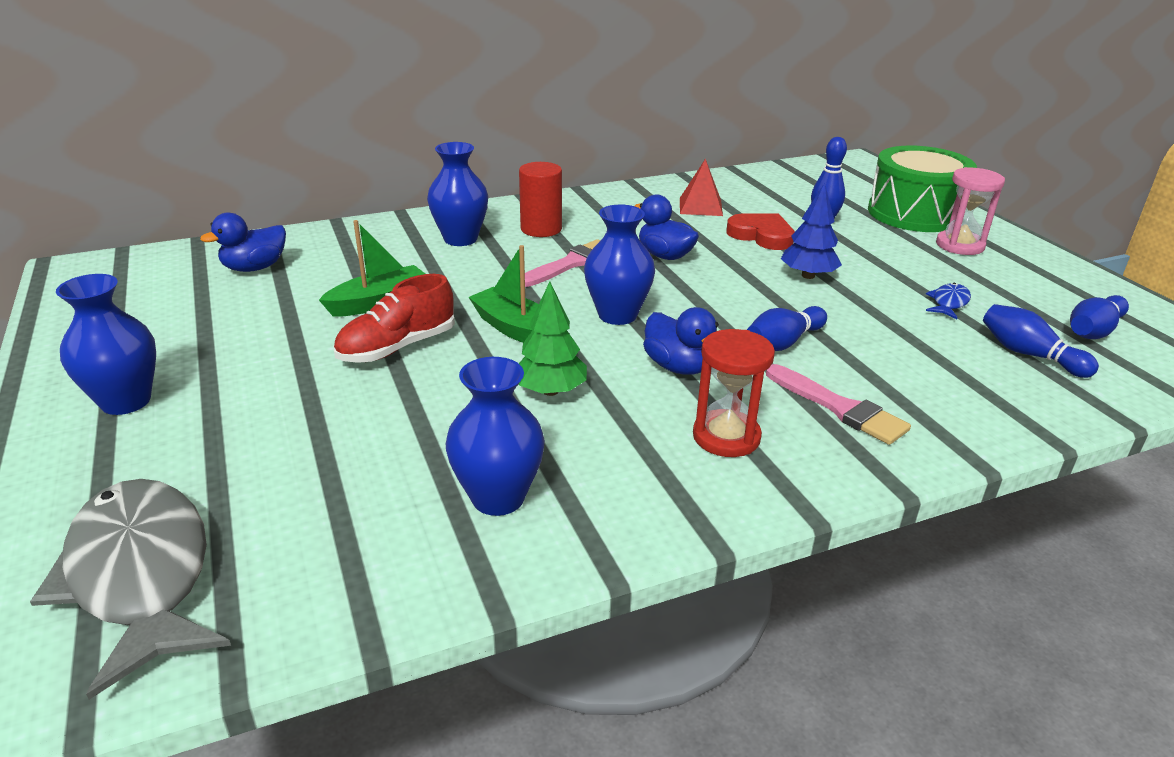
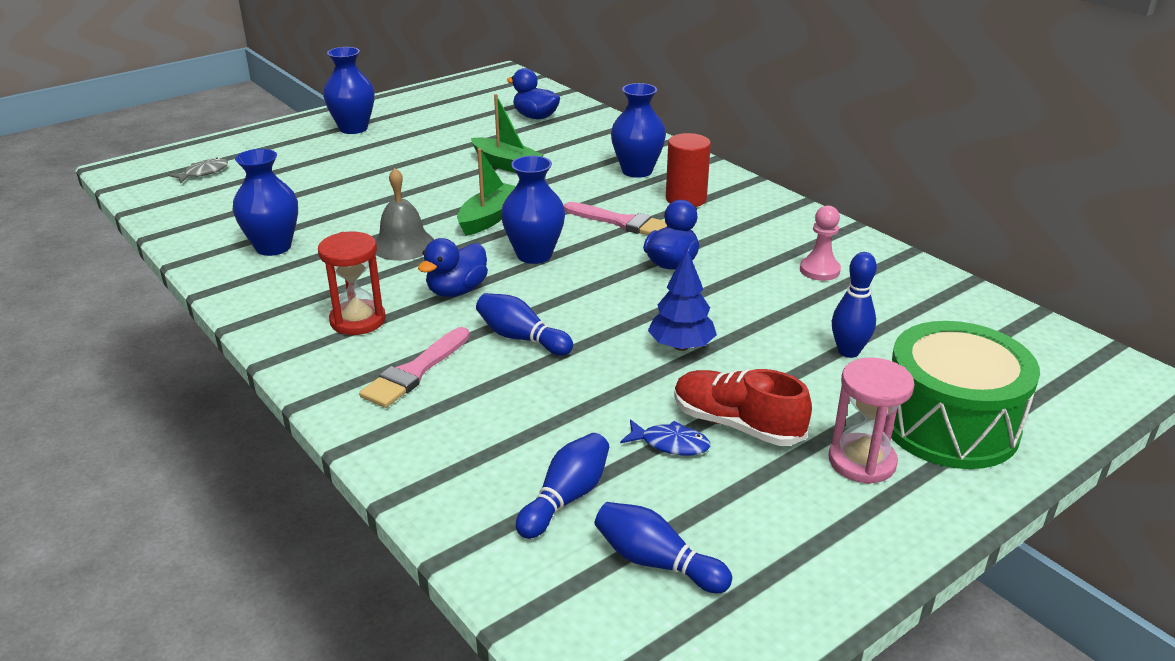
camera: 75 degrees right, 0 degrees up
grey fish [30,479,231,700] -> grey fish [168,158,228,184], size x0.41
red shoe [334,274,455,363] -> red shoe moved to [674,369,812,446]
green tree [519,282,587,396] -> grey bell [375,168,434,261]
red pyramid [680,158,723,216] -> pink pawn [800,205,841,281]
red heart [726,213,795,250] -> none

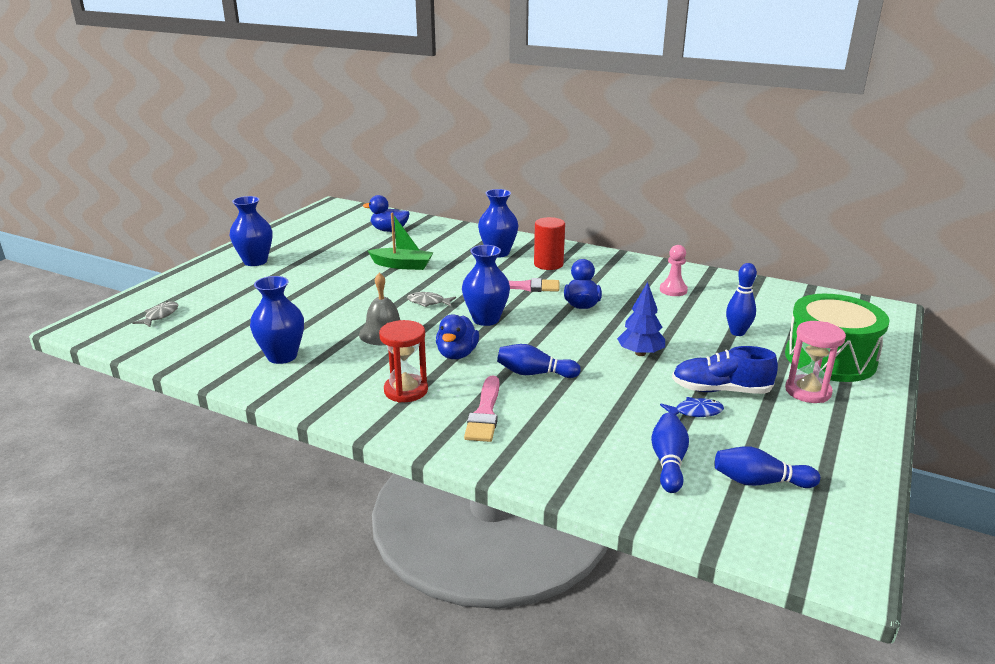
camera: 25 degrees left, 5 degrees down
green boat [457,148,516,236] -> grey fish [407,292,456,307]
red shoe [674,369,812,446] -> blue shoe [672,346,778,394]

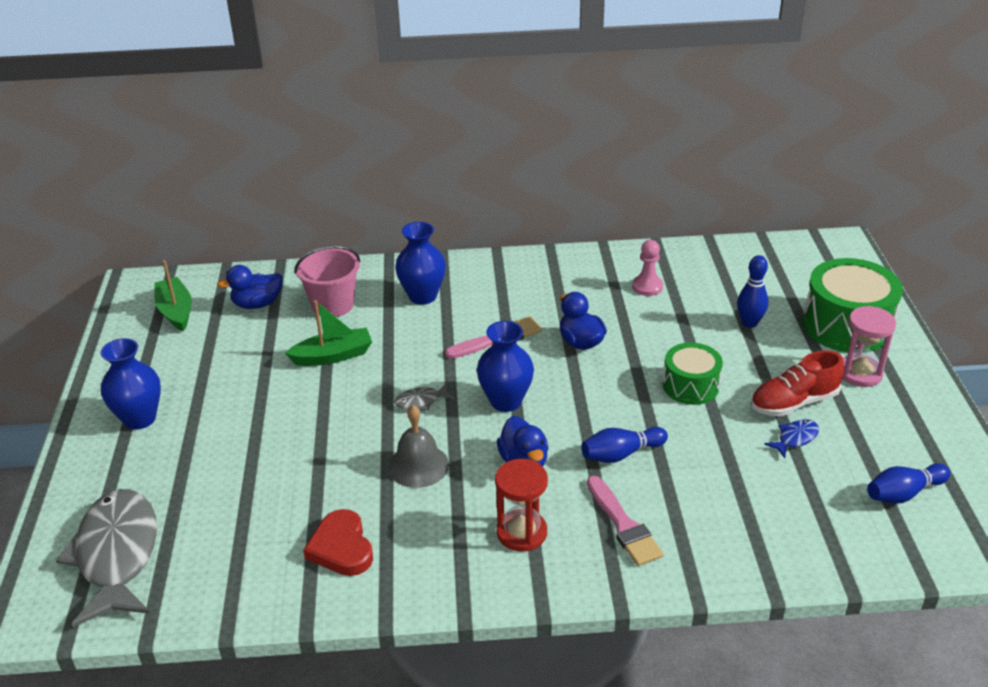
camera: 30 degrees left, 10 degrees up
grey fish [132,301,178,327] -> grey fish [56,489,157,627], size x2.44
blue vase [250,276,304,364] -> red heart [303,509,373,576]
red cylinder [534,217,565,270] -> none
blue tree [617,282,665,356] -> green drum [663,343,723,405]
blue bowling pin [651,413,689,493] -> none
blue shoe [672,346,778,394] -> red shoe [751,350,844,417]
none -> green boat [154,260,192,331]
none -> pink bucket [294,246,361,317]

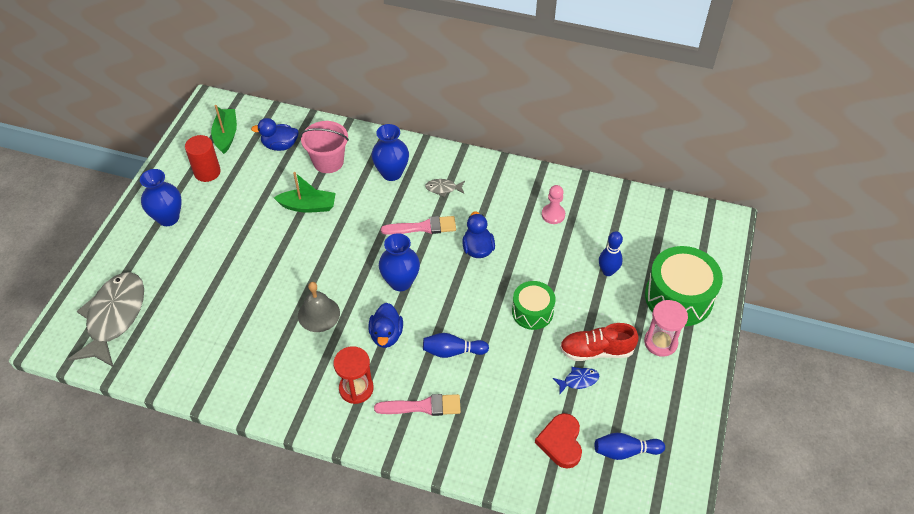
camera: 20 degrees right, 15 degrees up
red heart [303,509,373,576] -> red heart moved to [535,413,582,469]
grey fish [394,383,455,411] -> grey fish moved to [425,179,465,197]
pink brush [587,476,663,566] -> pink brush turned 90 degrees counterclockwise [374,394,461,416]
none -> red cylinder [185,135,221,182]

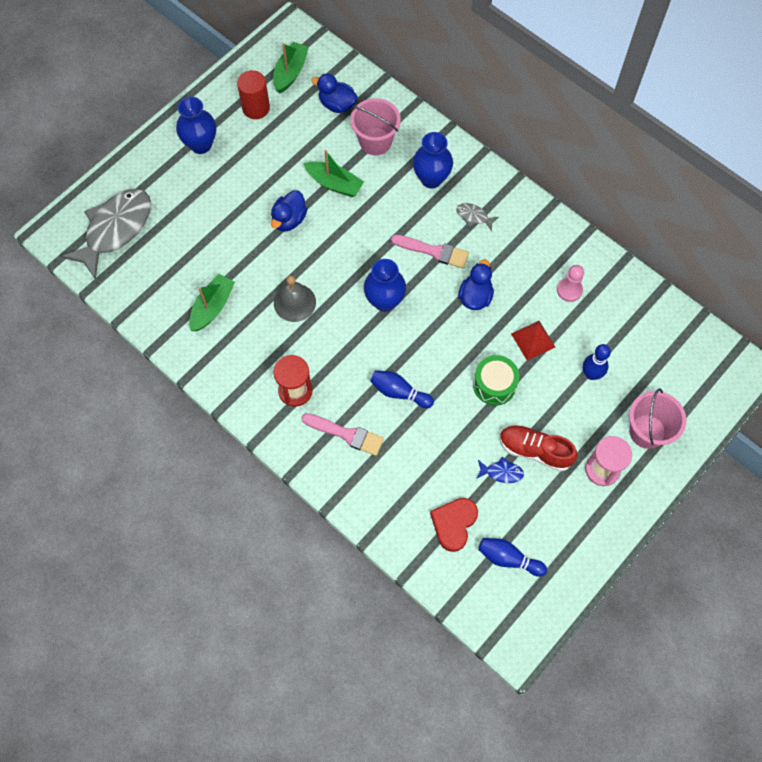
camera: 25 degrees right, 15 degrees up
blue duck [368,303,403,348] -> blue duck moved to [271,190,307,232]
green drum [645,246,723,326] -> pink bucket [629,388,686,449]
none -> green boat [189,274,235,331]
none -> red pyramid [511,321,555,361]

